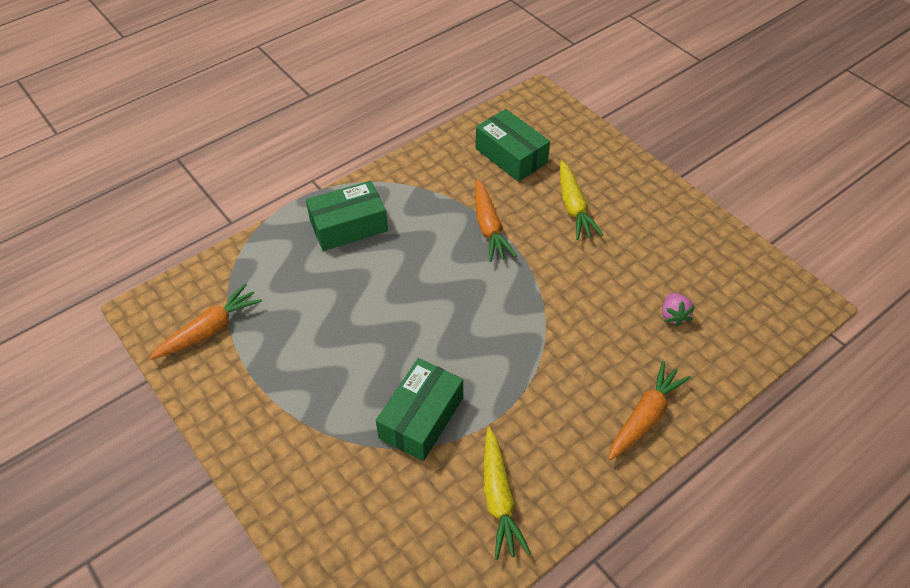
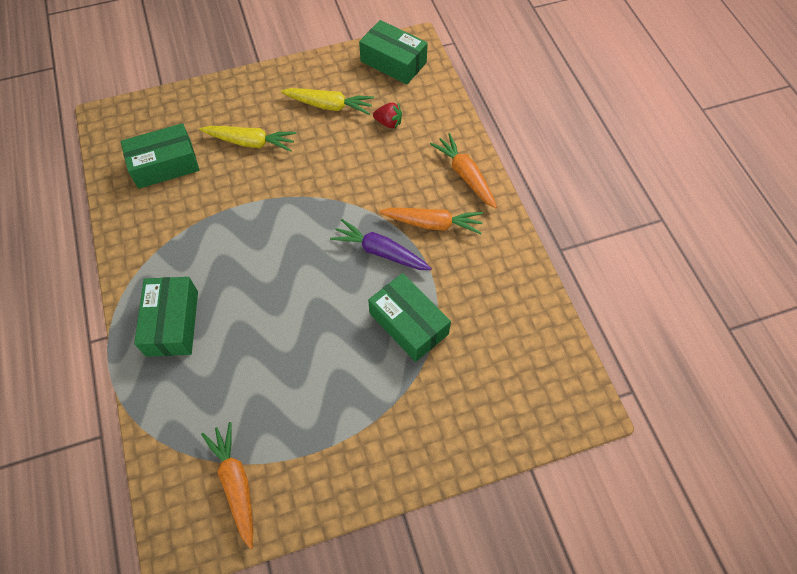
camera: 70 degrees left, 10 degrees up
orange carrot [475,179,517,262] -> orange carrot moved to [379,208,483,234]
yellow carrot [484,427,531,560] -> yellow carrot moved to [281,88,374,115]
pink strawberry [662,292,695,327] -> red strawberry [373,103,402,128]
none -> purple carrot [330,219,432,270]
none -> green box [359,20,428,85]

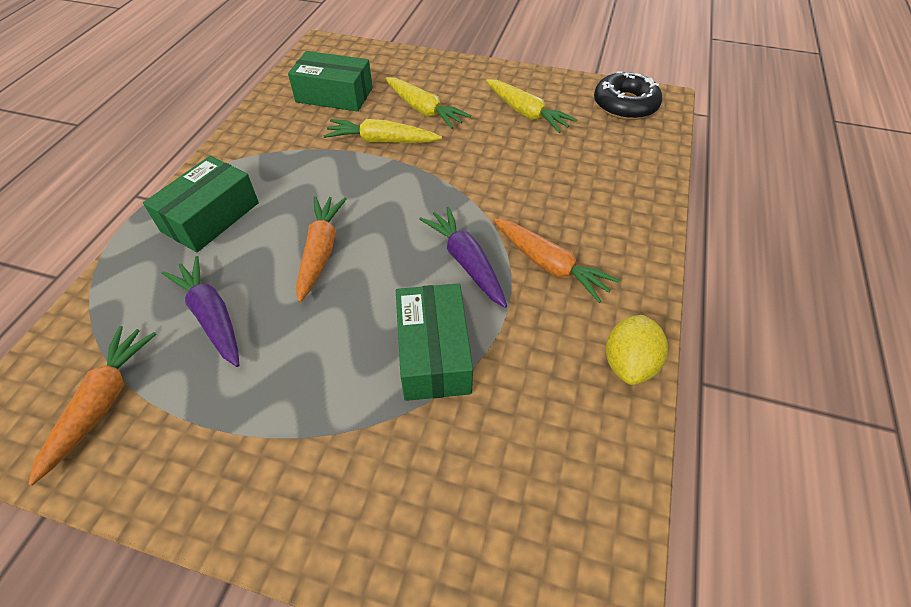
camera: 35 degrees right, 10 degrees down
green box [359,20,428,85] -> black donut [594,71,662,120]
red strawberry [373,103,402,128] -> none
orange carrot [430,133,497,209] -> orange carrot moved to [296,196,347,302]
none -> purple carrot [162,256,240,367]
none -> yellow carrot [323,119,442,143]
none -> yellow lemon [606,315,668,385]

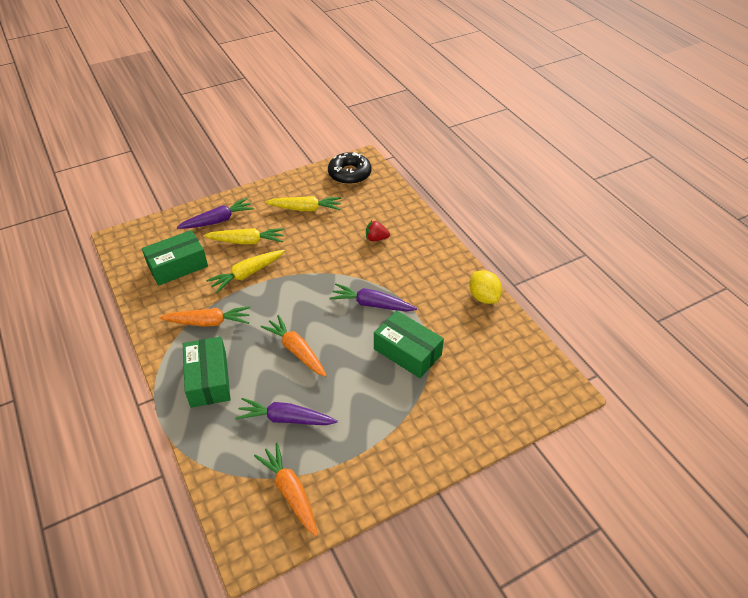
camera: 45 degrees left, 5 degrees down
orange carrot [494,218,620,303] -> orange carrot moved to [159,306,250,327]
none -> purple carrot [177,198,254,229]
none -> red strawberry [366,220,390,241]

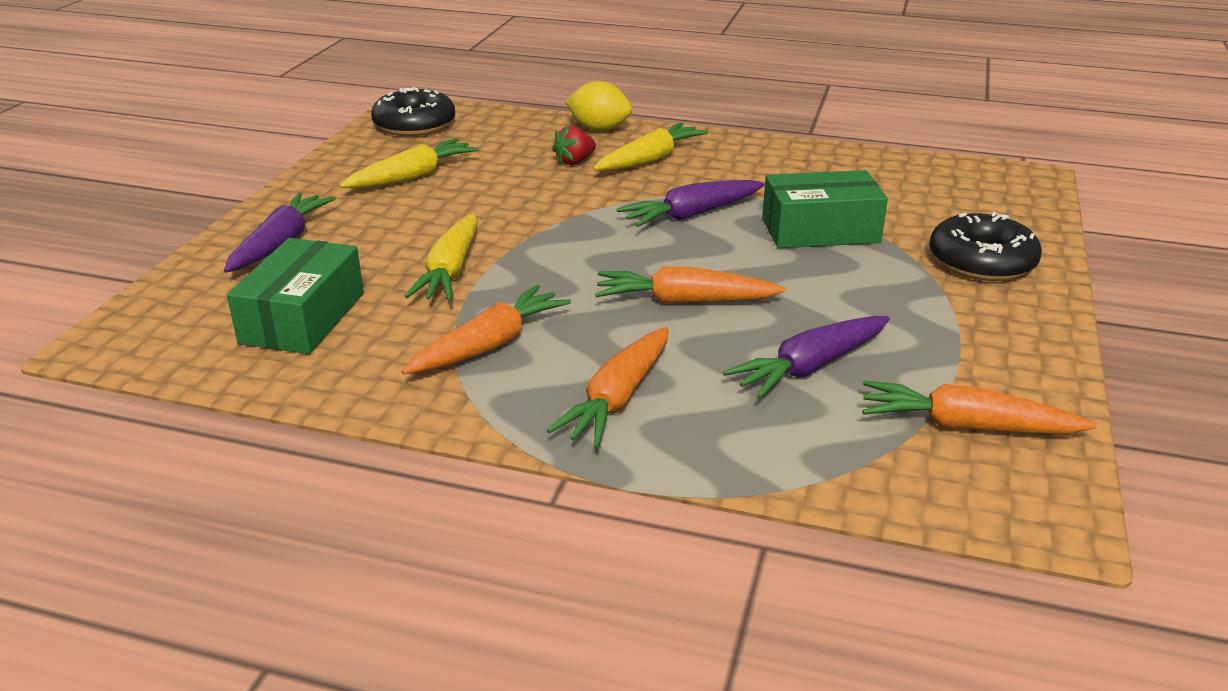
camera: 45 degrees left, 15 degrees down
green box [183,337,231,408] -> orange carrot [546,327,669,448]
yellow carrot [203,228,284,244] -> yellow carrot moved to [593,122,708,171]
yellow lemon [469,270,502,304] -> yellow lemon moved to [565,81,632,131]
none -> black donut [929,212,1042,281]

